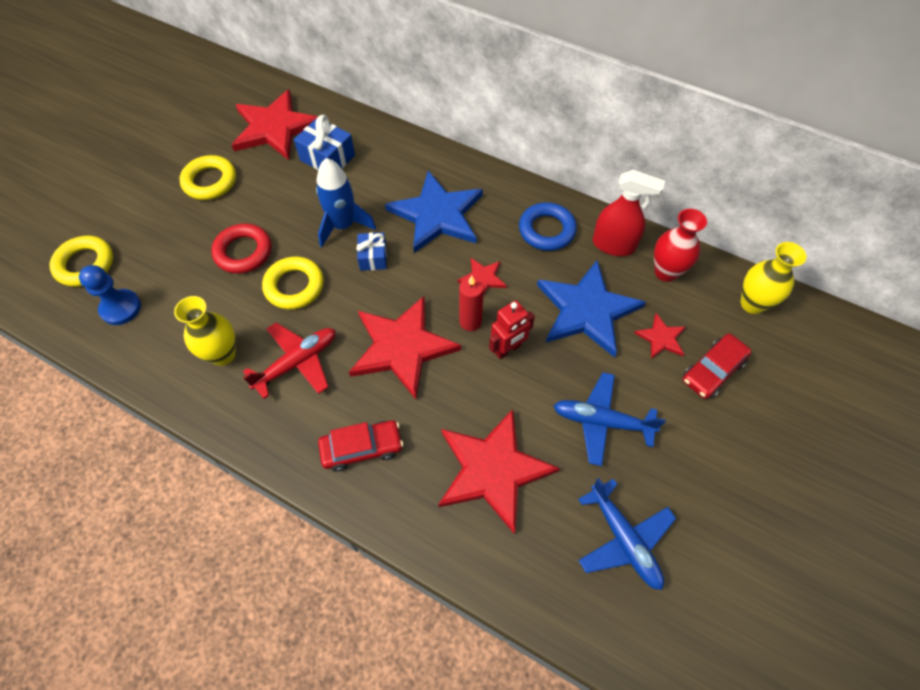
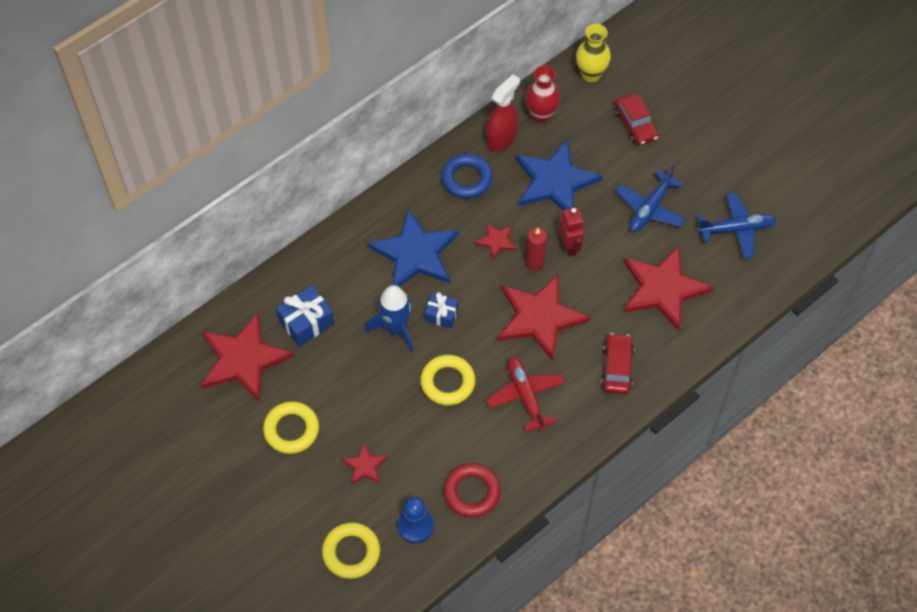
camera: 70 degrees left, 0 degrees up
yellow vase [174,296,236,366] -> none
red ring [211,224,271,274] -> red ring moved to [443,463,501,518]
red star [634,313,686,359] -> red star moved to [341,443,388,485]

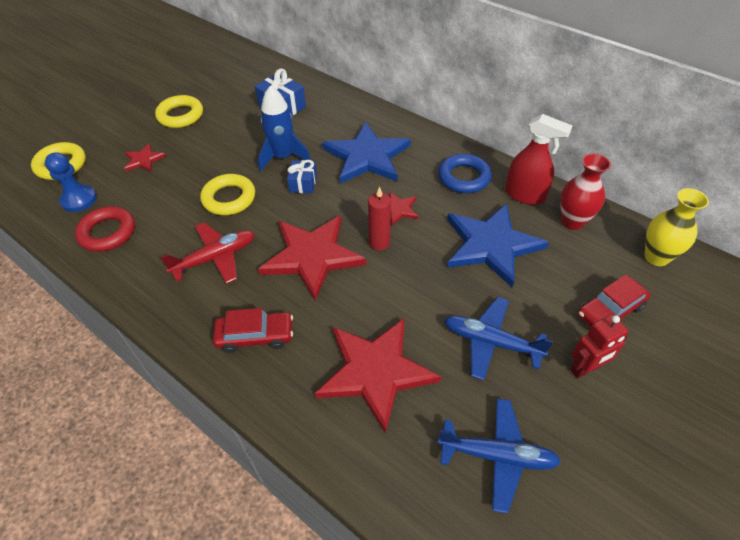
camera: 80 degrees right, 10 degrees down
red star [201,313,294,402] -> none
red robot [559,207,584,256] -> red robot moved to [571,315,628,379]
blue plane [697,193,776,258] -> blue plane turned 60 degrees counterclockwise [438,398,561,514]

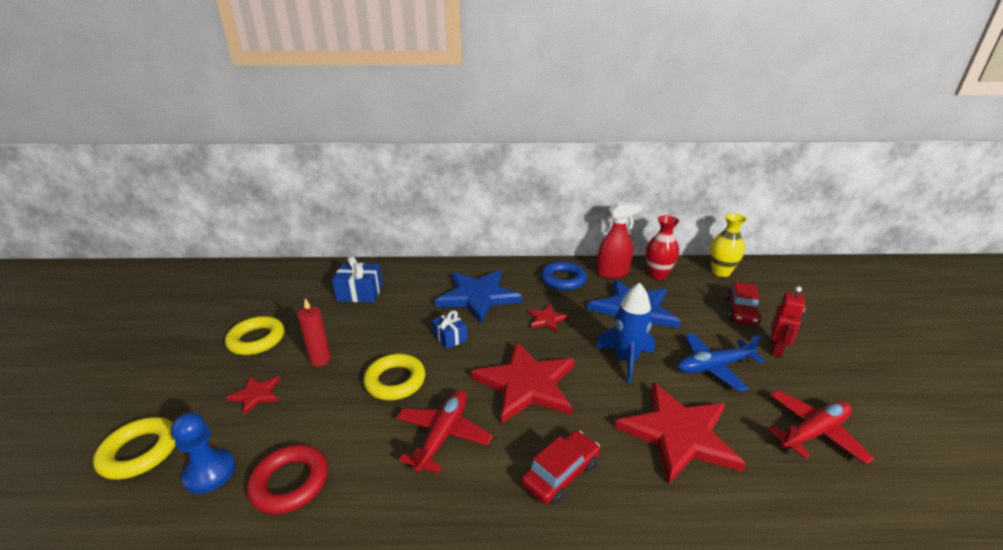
camera: 40 degrees left, 20 degrees down
blue rocket [258,85,311,172] -> blue rocket moved to [596,283,655,384]
red candle [368,186,391,251] -> red candle moved to [297,298,331,367]
blue plane [438,398,561,514] -> red plane [767,390,874,465]

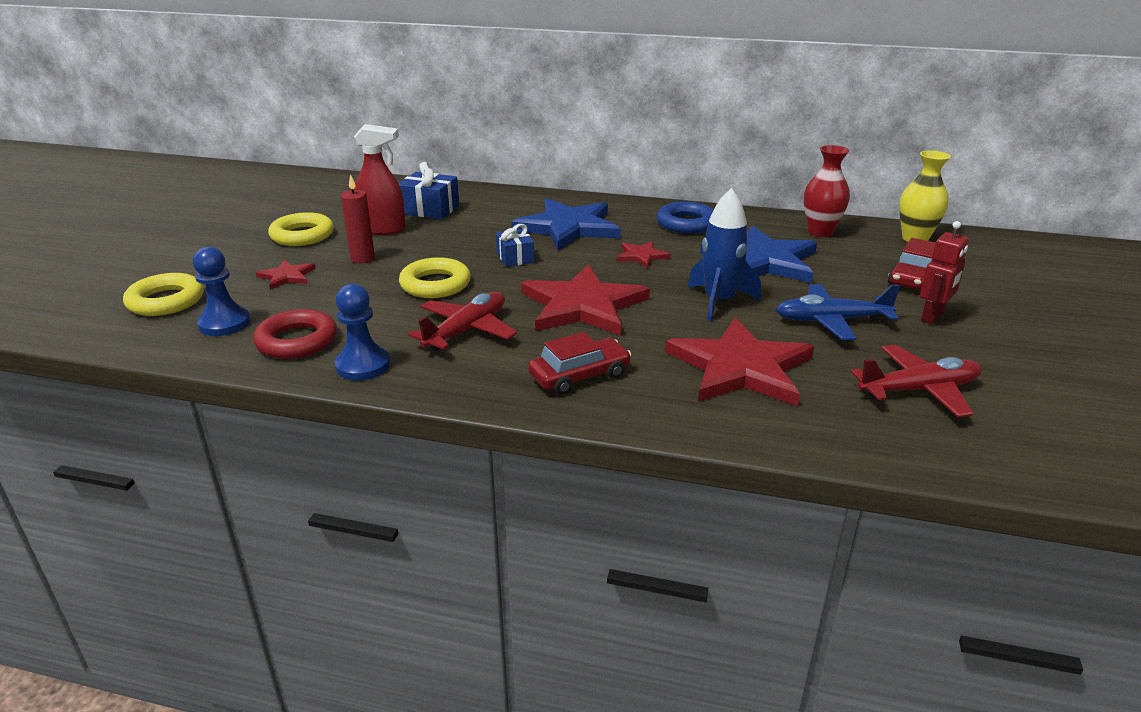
camera: 15 degrees right, 0 degrees up
red spray bottle [597,202,642,279] -> red spray bottle moved to [354,124,406,235]
none -> blue pawn [335,284,390,381]

